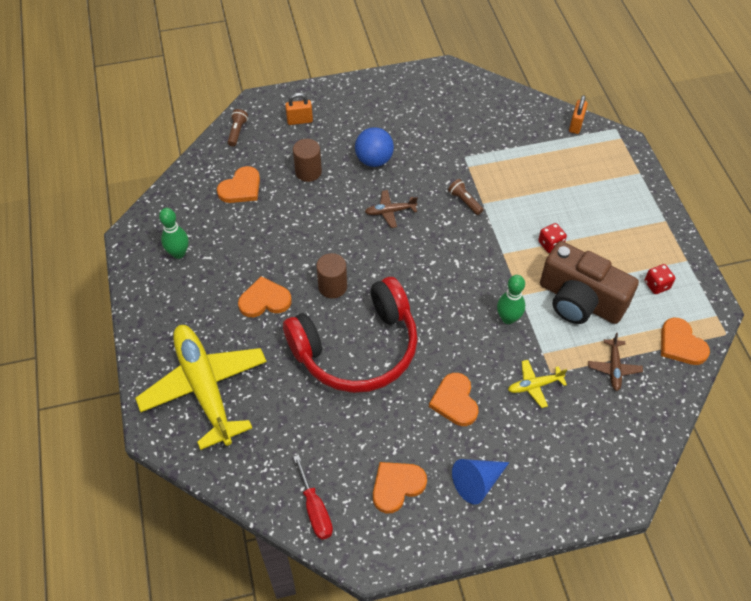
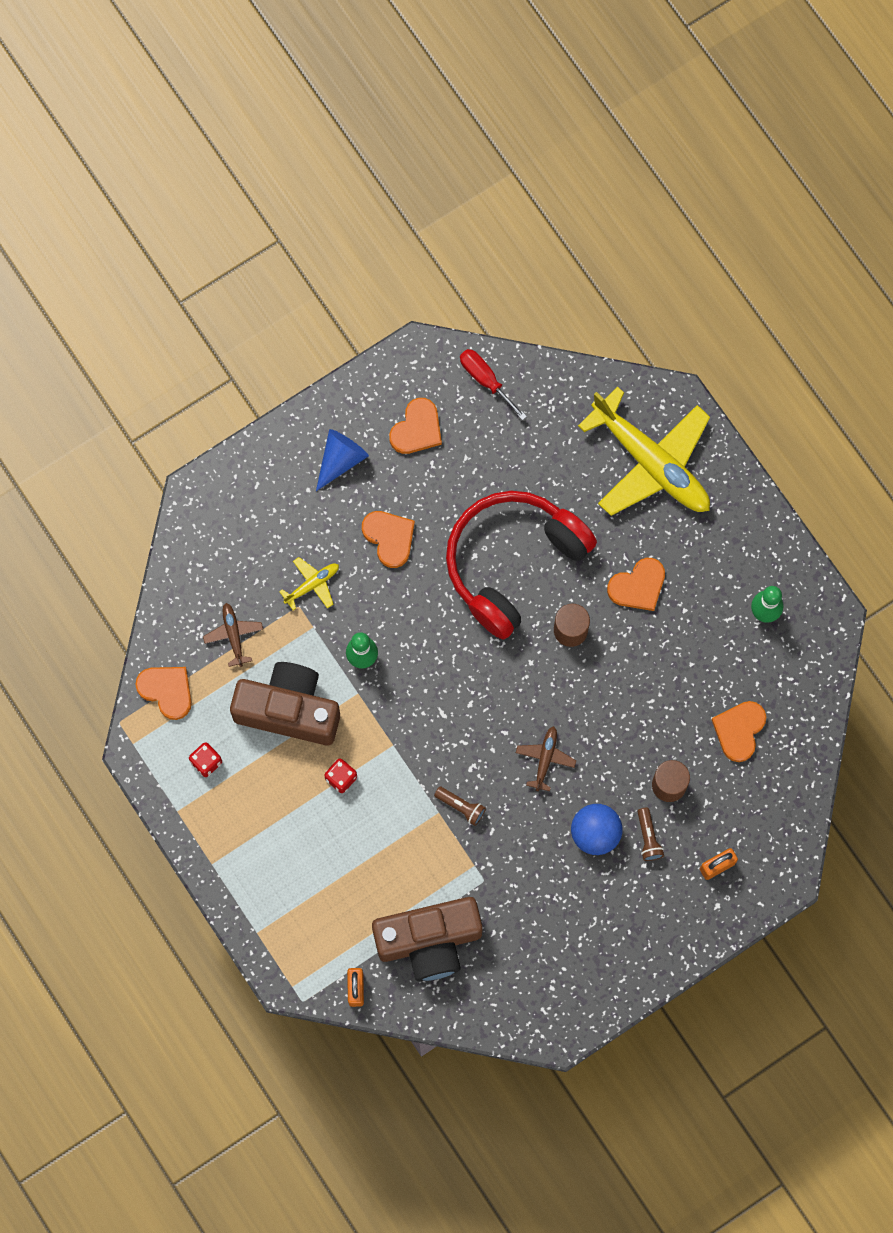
camera: 160 degrees right, 20 degrees up
brown flashlight [228,109,248,146] -> brown flashlight moved to [638,807,664,861]
brown plane [365,190,418,228] -> brown plane turned 45 degrees counterclockwise [516,726,576,791]
none -> brown camera [372,897,483,981]

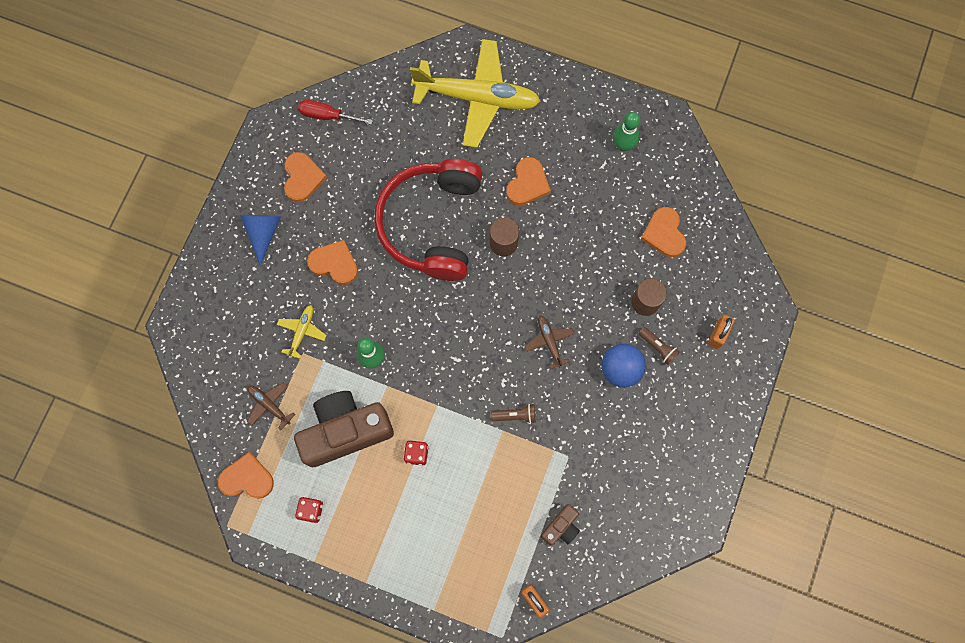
camera: 35 degrees left, 0 degrees up
brown camera [372,897,483,981] -> brown camera [541,504,580,545], size x0.46

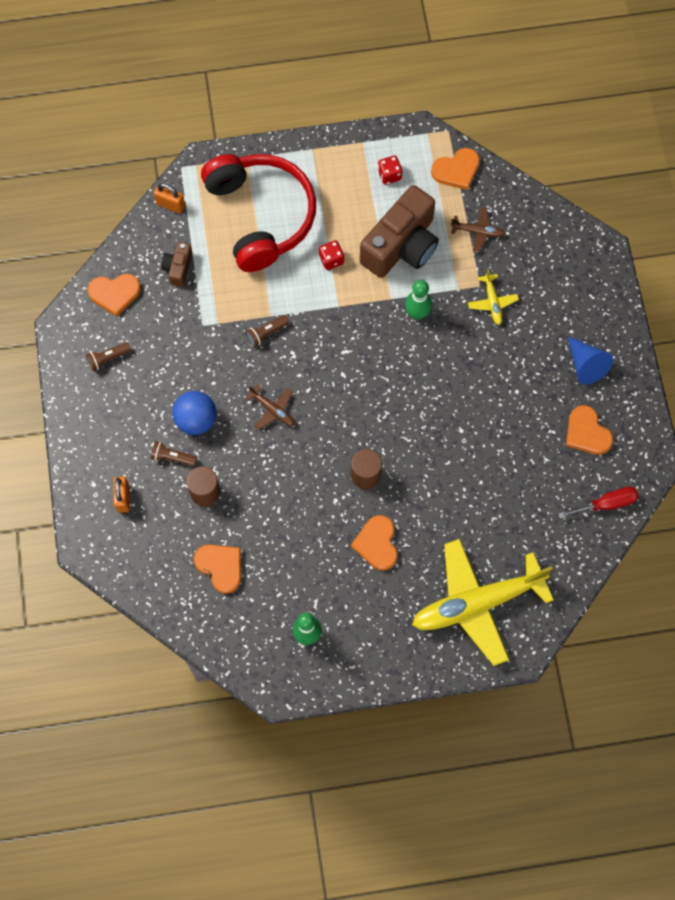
camera: 150 degrees right, 5 degrees down
orange heart [307,240,358,285] -> orange heart moved to [87,274,141,317]
red headphones [374,159,482,281] -> red headphones moved to [201,154,316,272]
none -> brown flashlight [86,342,131,371]

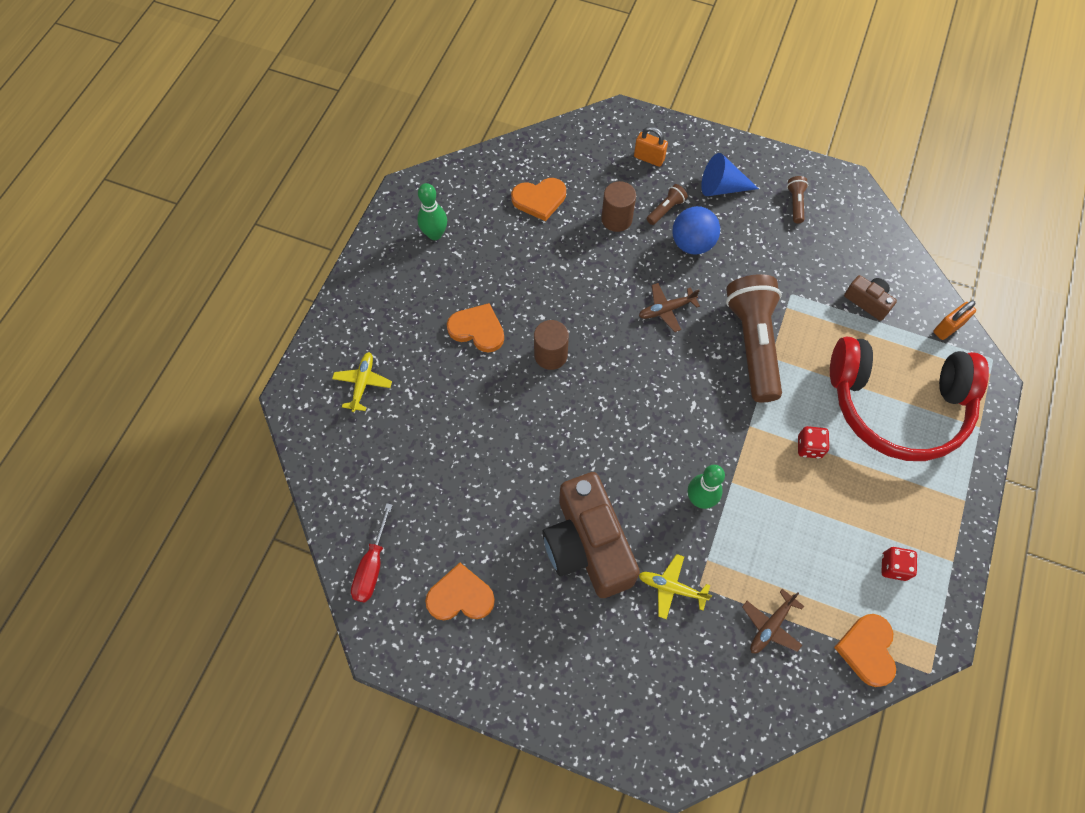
camera: 120 degrees right, 5 degrees down
orange heart [87,274,141,317] -> none
brown flashlight [246,315,289,347] -> brown flashlight [726,274,782,402], size x2.44
brown camera [360,185,439,278] -> brown camera moved to [542,472,640,598]
yellow plane [412,539,554,666] -> yellow plane [332,352,392,412], size x0.42
blue cone [568,336,613,385] -> blue cone moved to [701,153,759,196]

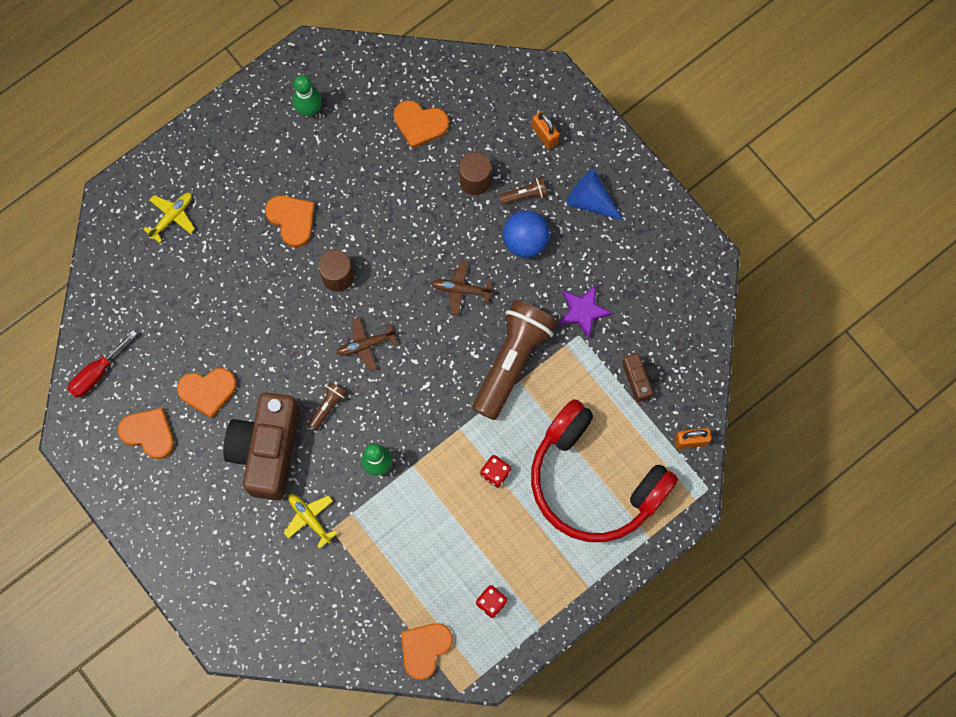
camera: 30 degrees right, 10 degrees up
brown plane [742,589,804,653] -> brown plane moved to [337,317,397,371]
brown flashlight [787,176,808,224] -> brown flashlight moved to [308,382,347,430]
none -> orange heart [177,368,237,418]
none -> purple star [558,285,612,338]

